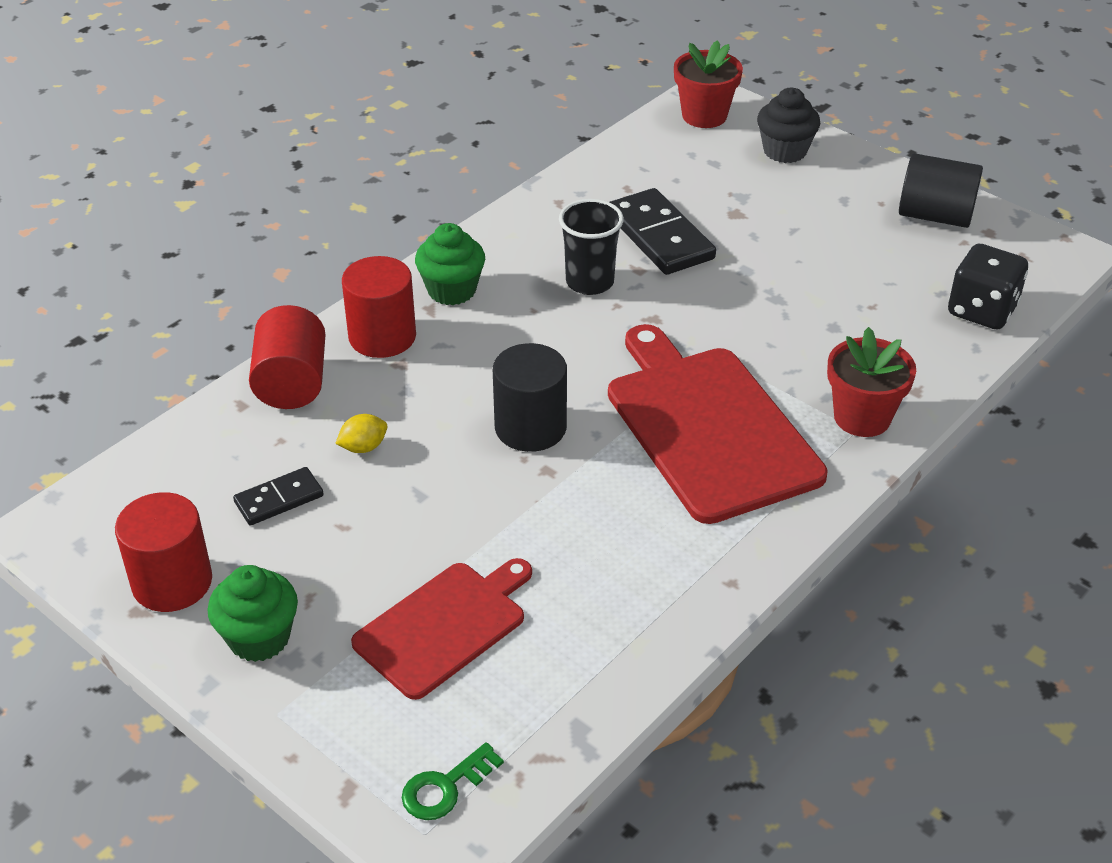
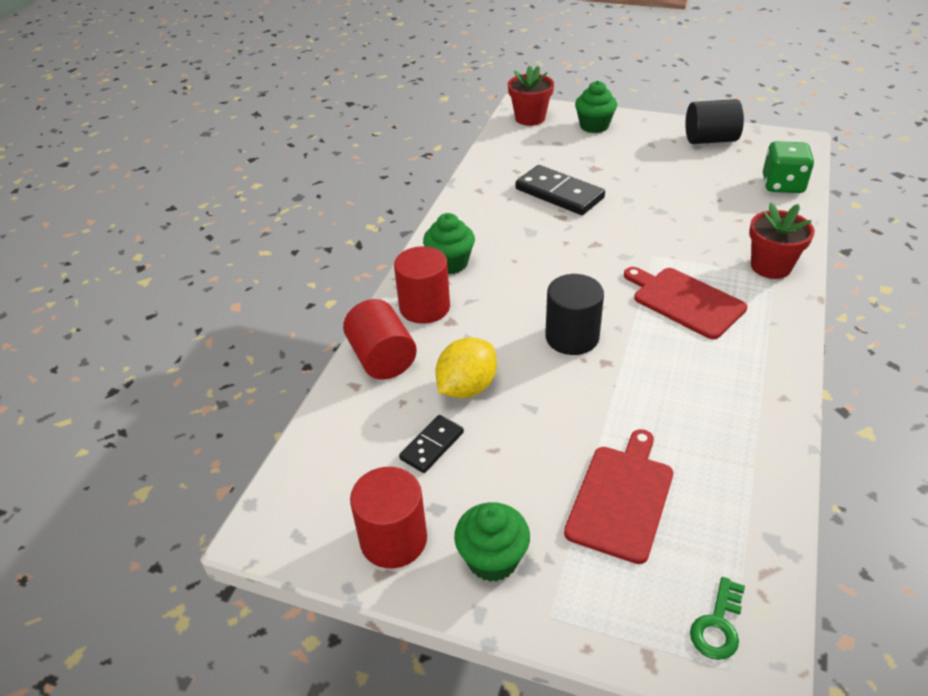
camera: 20 degrees left, 0 degrees up
yellow lemon [335,414,387,453] -> yellow lemon [435,337,497,398], size x1.87
black cup [559,199,624,295] -> none
red cutting board [608,324,828,524] -> red cutting board [624,267,747,339], size x0.62
black cupcake [757,88,820,163] -> green cupcake [575,81,617,133]
black dice [948,244,1028,329] -> green dice [763,141,814,193]

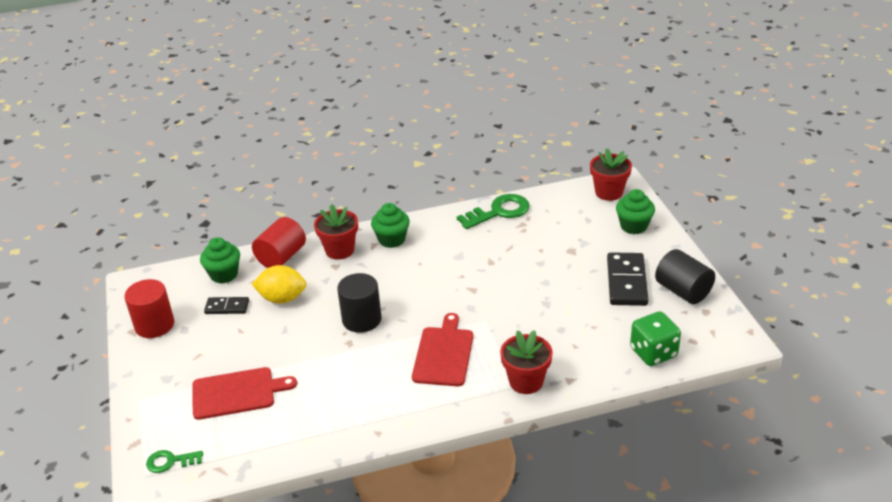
camera: 55 degrees right, 5 degrees down
red cylinder [394,246,450,324] -> red flower pot [314,204,358,260]
green cupcake [454,502,530,582] -> green cupcake moved to [200,237,240,284]
black domino [515,165,605,215] -> black domino moved to [607,252,648,306]
none -> green key [457,194,530,229]

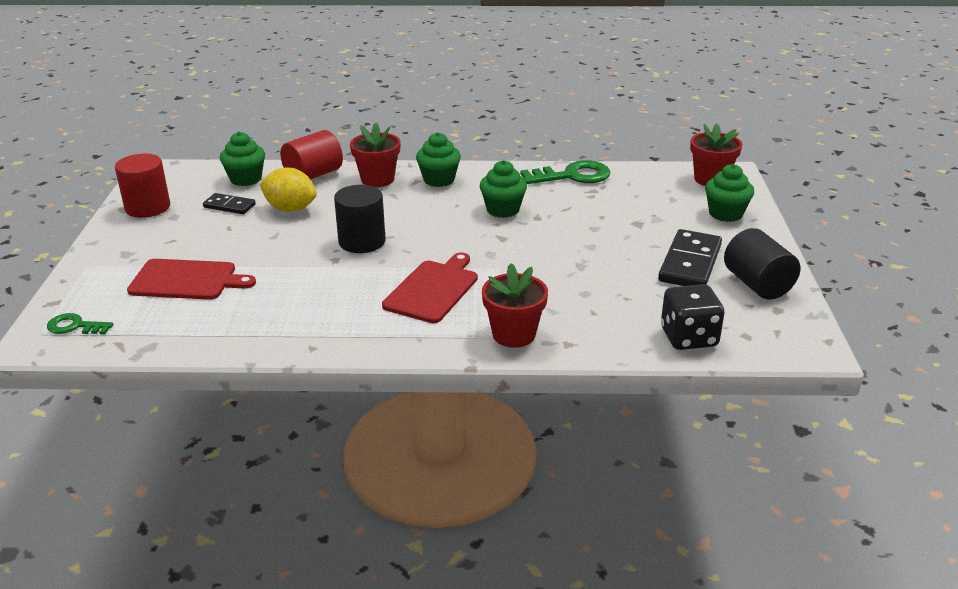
camera: 15 degrees right, 5 degrees down
green dice [630,311,681,366] -> black dice [661,284,725,350]
none -> green cupcake [480,160,527,218]

